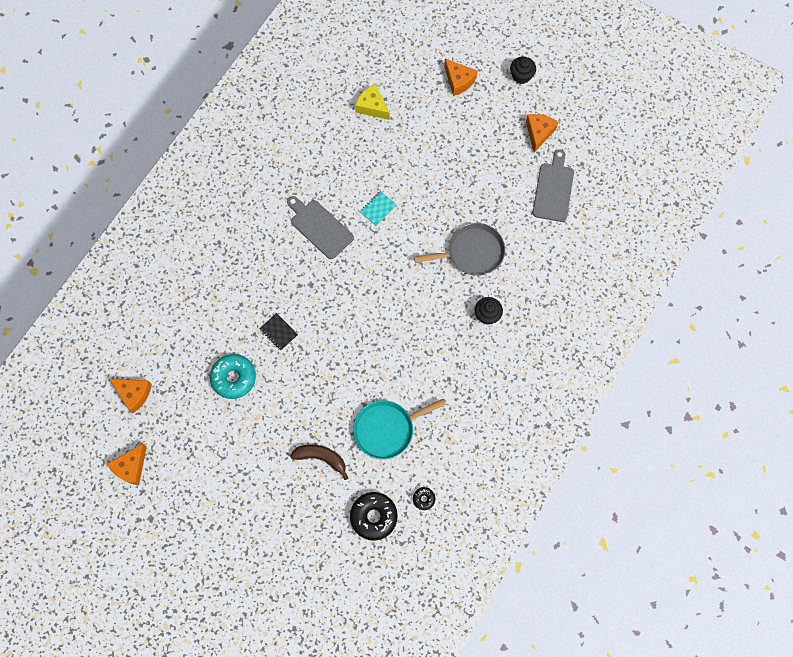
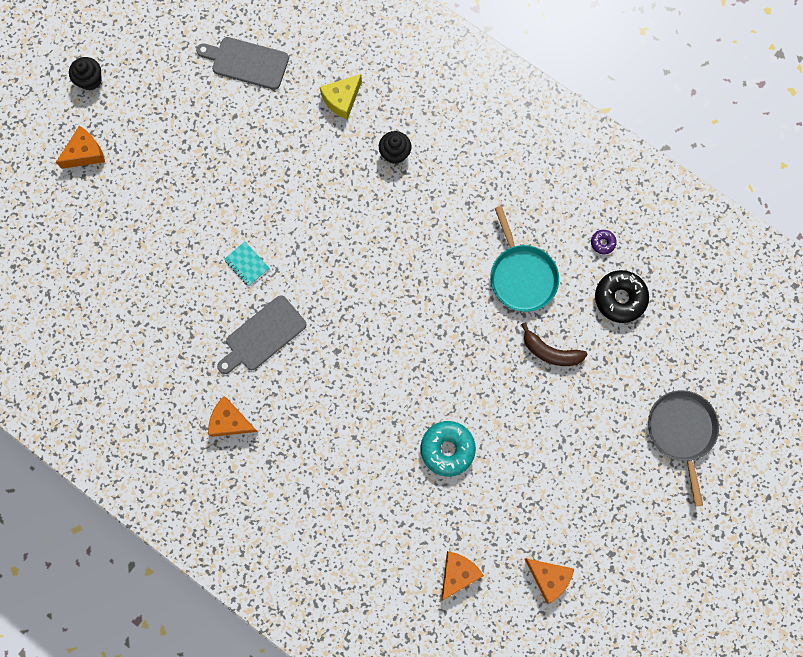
camera: 85 degrees left, 5 degrees up
black notebook [259,313,298,350] -> none
brown banana [290,444,348,480] -> brown banana turned 90 degrees counterclockwise [521,322,588,366]
yellow cheese [355,84,390,120] -> yellow cheese moved to [320,74,362,120]
black donut [413,487,435,510] -> purple donut [591,230,617,254]
grey pan [414,223,505,276] -> grey pan moved to [648,390,719,507]
orange cheese [526,114,558,153] -> orange cheese moved to [208,396,258,437]

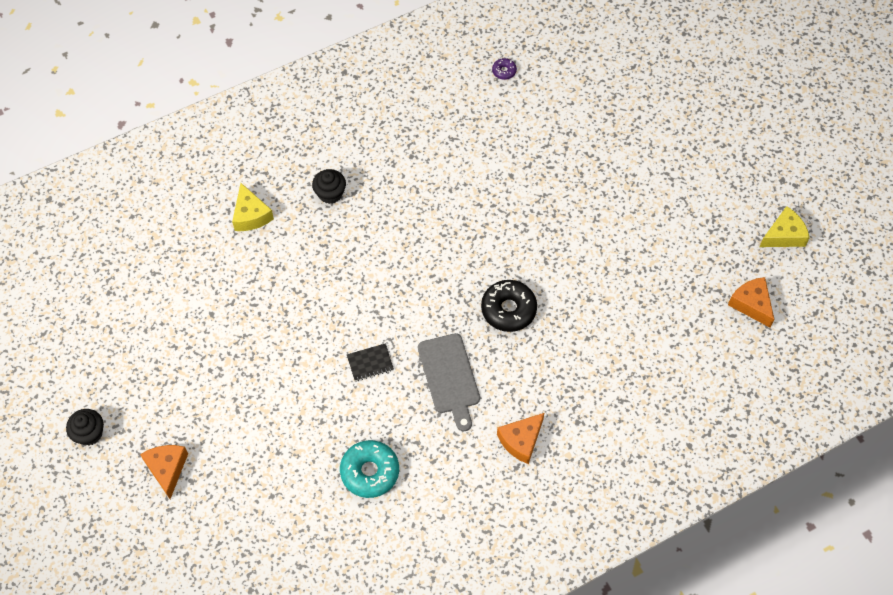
camera: 65 degrees left, 15 degrees down
grey cutting board [196,37,289,90] -> none
turquoise notebook [224,241,269,286] -> black notebook [347,344,394,381]
turquoise donut [421,421,476,476] -> turquoise donut moved to [340,440,399,498]
turquoise pan [490,206,559,312] -> none
brown banana [521,322,588,366] -> none
orange cheese [524,558,574,604] -> yellow cheese [759,206,810,247]
black donut [595,270,649,323] -> black donut moved to [481,280,537,332]
grey pan [648,390,719,507] -> none

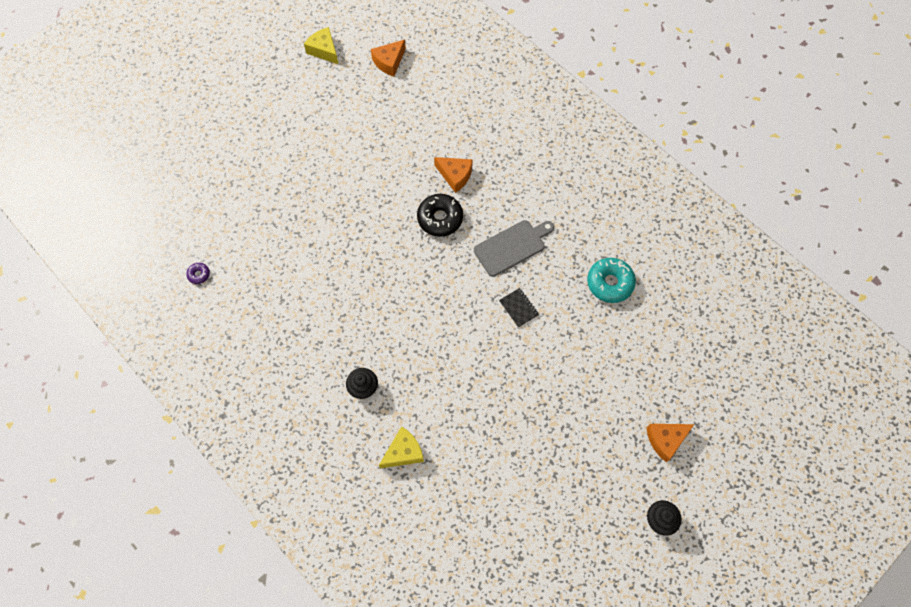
camera: 105 degrees left, 5 degrees up
orange cheese [497,413,544,464] -> orange cheese moved to [434,157,473,193]

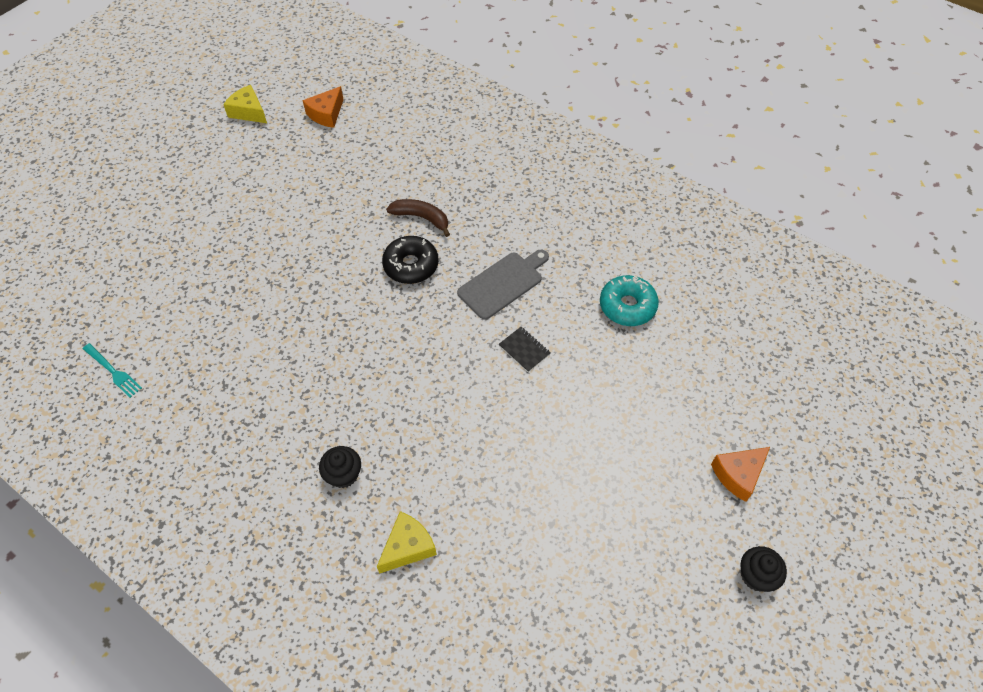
camera: 10 degrees left, 10 degrees down
purple donut [186,263,210,284] -> turquoise fork [83,343,142,398]
orange cheese [434,157,473,193] -> brown banana [386,199,450,237]

